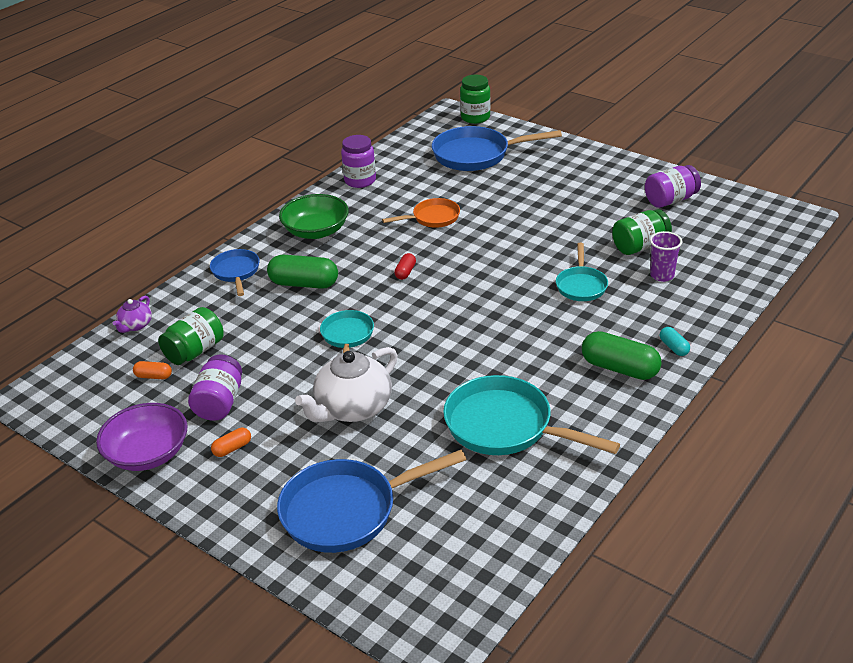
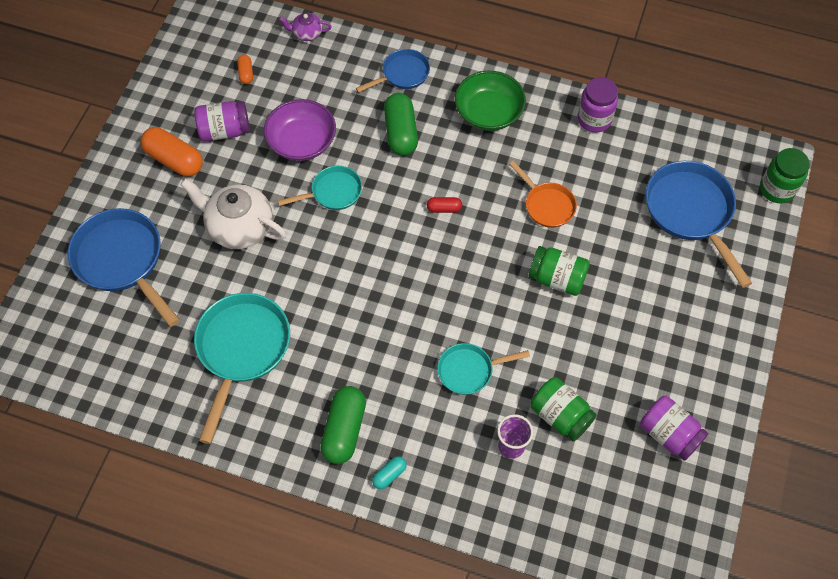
camera: 70 degrees right, 25 degrees up
purple bowl [96,403,188,471] -> purple bowl moved to [264,99,336,161]
green jar [158,307,224,365] -> green jar moved to [528,246,590,296]
orange capsule [211,428,251,457] -> orange capsule [141,127,203,177], size x2.02

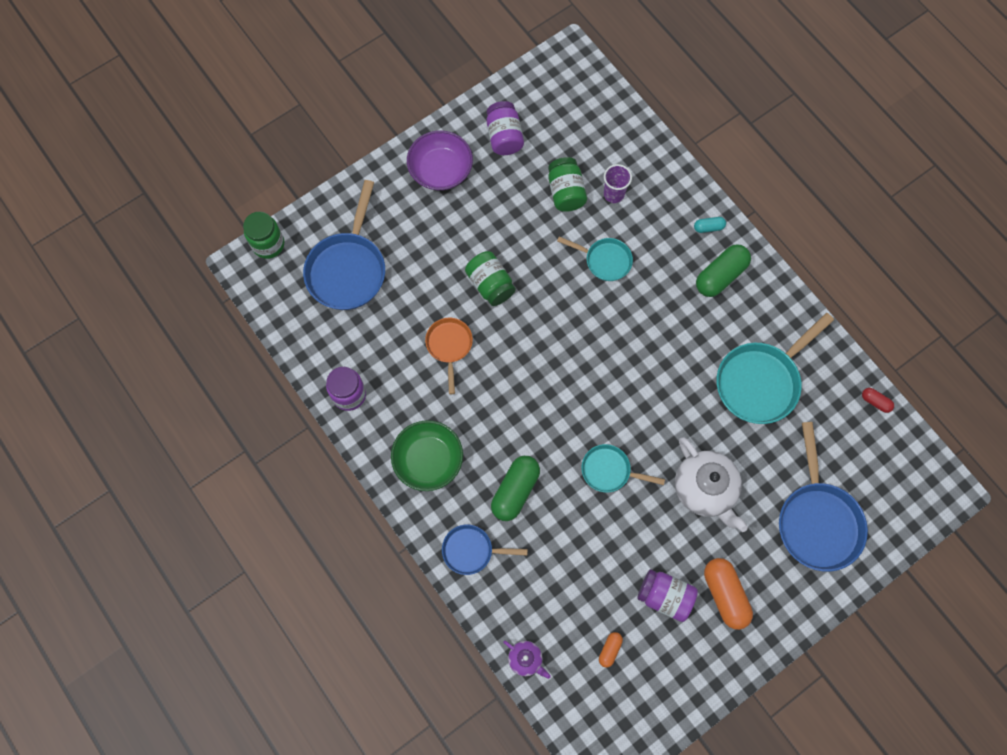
camera: 145 degrees left, 10 degrees up
purple bowl [264,99,336,161] -> purple bowl moved to [407,130,473,190]
red capsule [427,197,462,213] -> red capsule moved to [862,388,894,413]

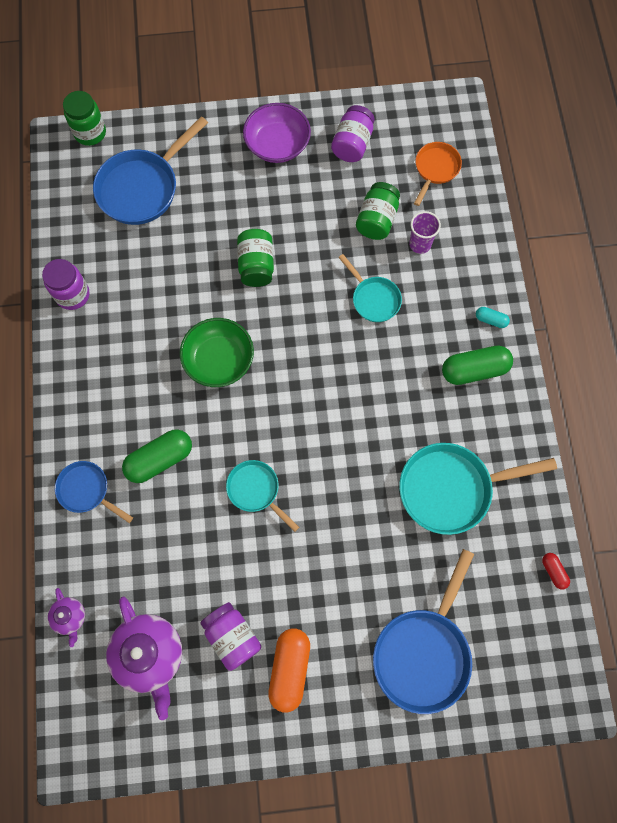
camera: 30 degrees right, 0 degrees up
green bowl [391,420,463,491] -> green bowl moved to [180,318,254,387]
orange pan [425,318,473,394] -> orange pan moved to [414,142,462,206]
orange capsule [599,632,623,668] -> purple teapot [106,596,182,720]
white teapot [675,437,748,532] -> none

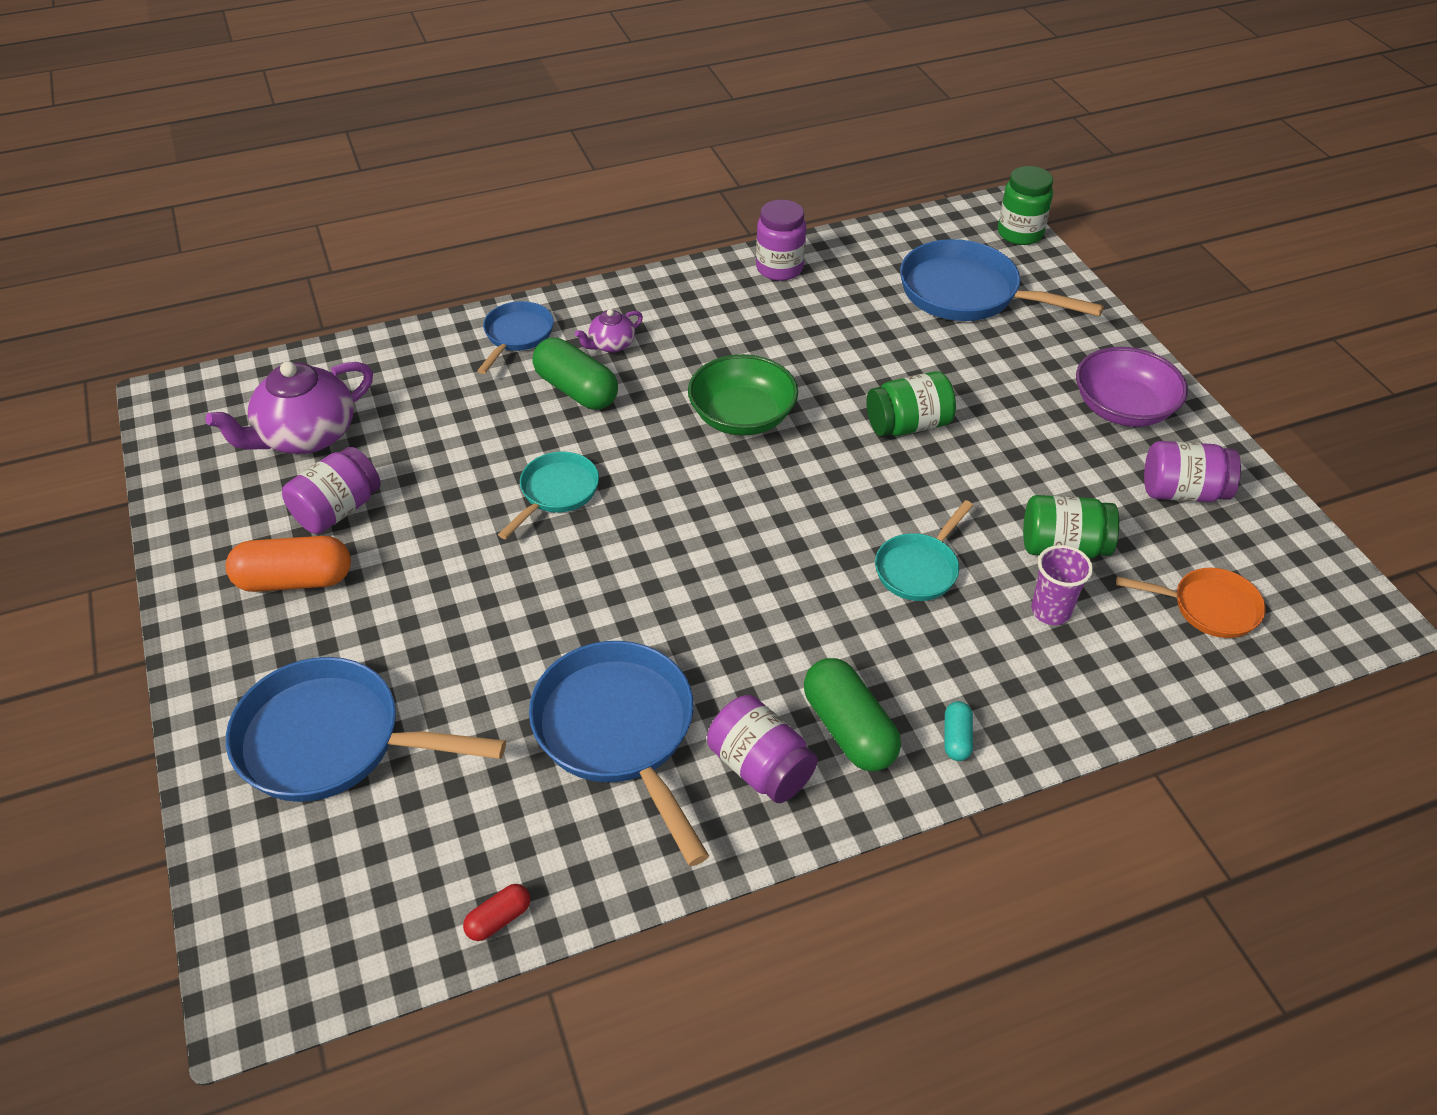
camera: 75 degrees right, 25 degrees down
purple teapot [48,588,85,647] -> purple teapot moved to [575,309,643,353]
turquoise pan [399,443,557,535] -> blue pan [529,641,709,866]
none -> purple jar [707,695,817,803]

